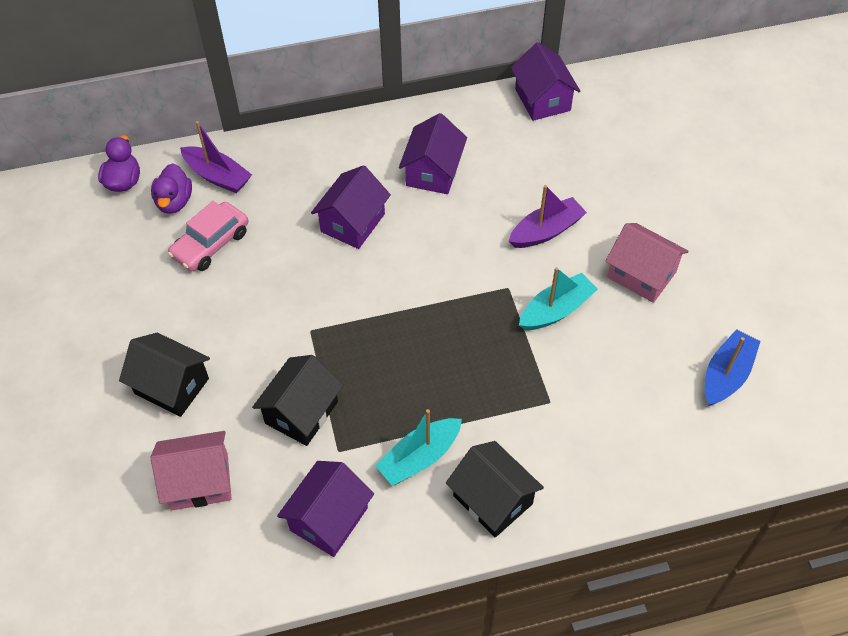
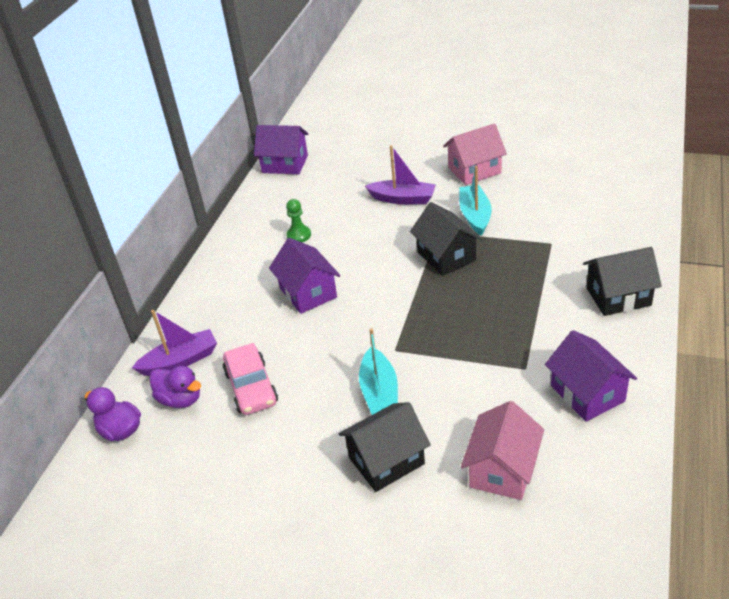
camera: 55 degrees left, 15 degrees down
black house [252,355,343,446] -> black house moved to [410,202,482,276]
turquoise boat [375,409,462,486] -> turquoise boat moved to [359,328,398,415]
purple house [399,113,467,194] -> green pawn [286,199,311,242]
purple boat [509,185,587,248] -> purple boat turned 105 degrees clockwise [365,145,436,204]
blue boat [705,329,760,406] -> none

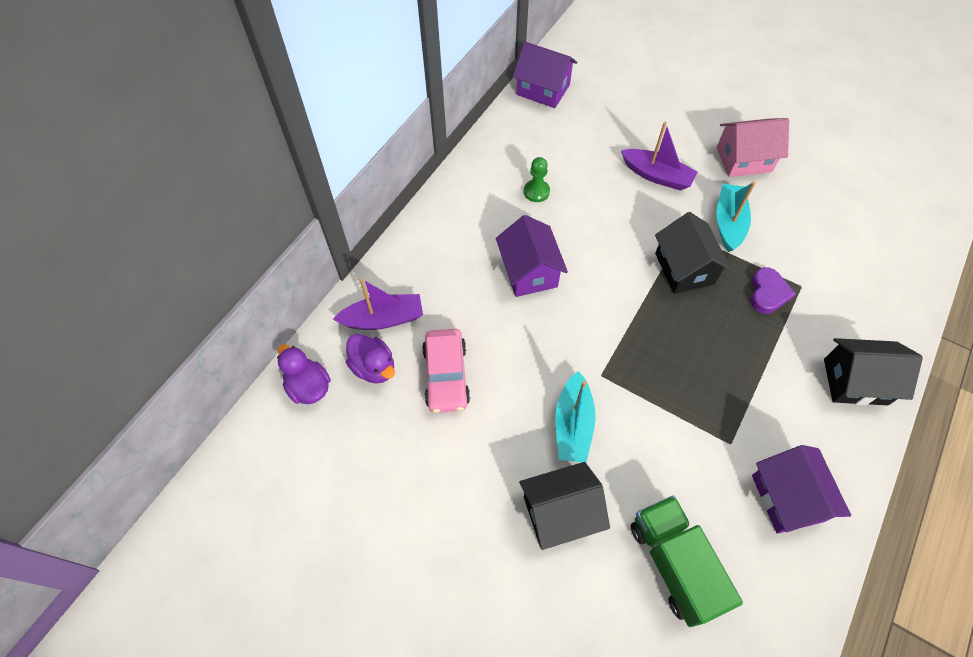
camera: 10 degrees right, 20 degrees up
pink house [461,401,544,500] -> green truck [631,495,743,627]
none -> purple heart [750,267,796,314]

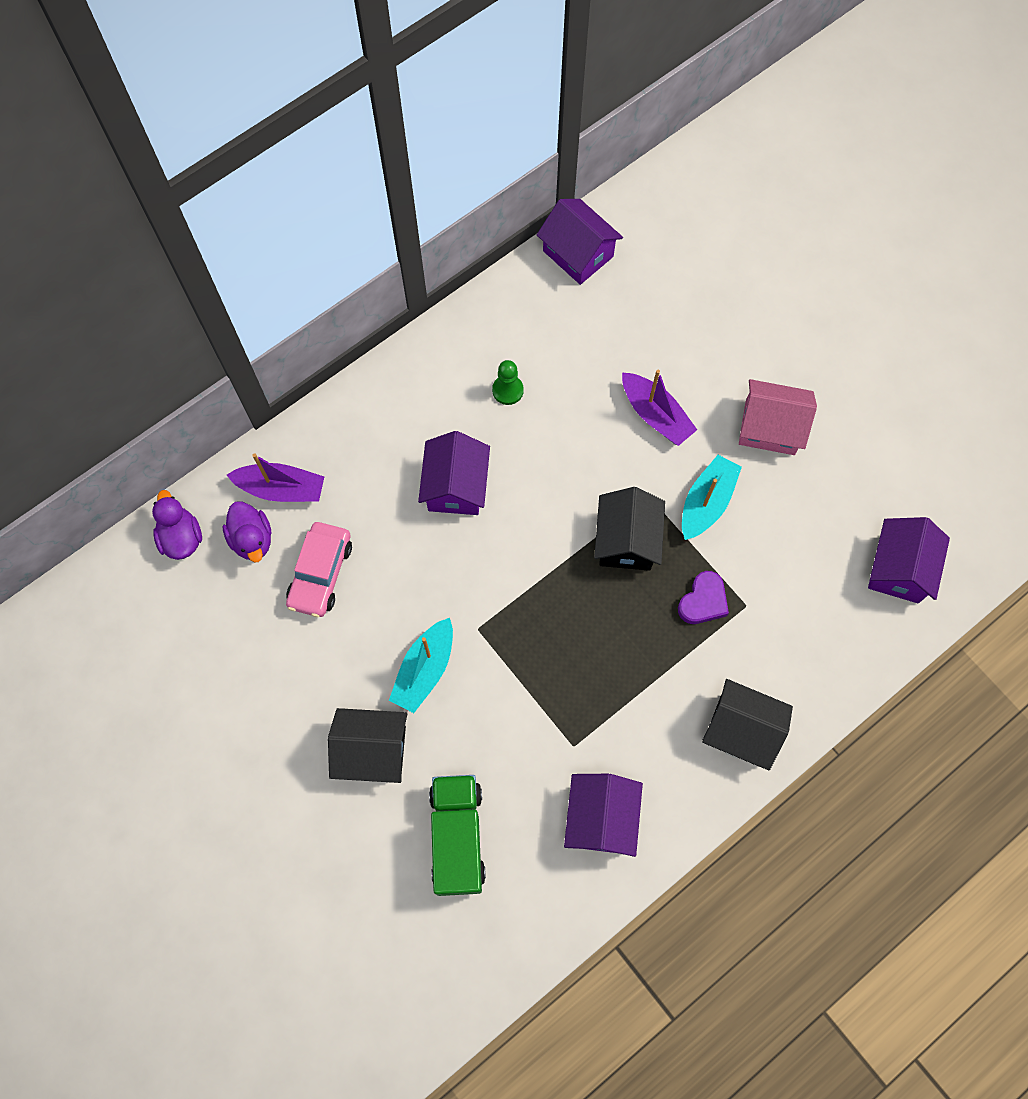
camera: 20 degrees right, 10 degrees up
none -> purple house [868,517,950,603]

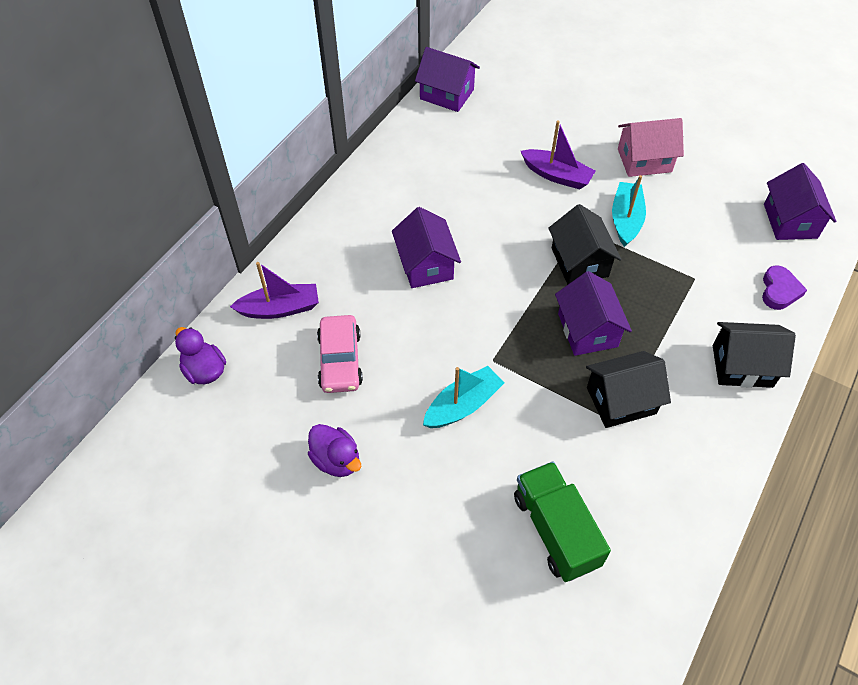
camera: 20 degrees left, 15 degrees down
purple duck [223,501,272,563] -> purple duck moved to [308,424,361,477]
black house [328,708,407,783] -> black house moved to [586,351,671,428]
turquoise boat [389,618,453,713] -> turquoise boat turned 135 degrees counterclockwise [423,366,504,428]
green pawn [492,360,524,405] -> none
purple house [564,774,643,857] -> purple house moved to [555,271,632,356]
purple heart [678,571,729,624] -> purple heart moved to [762,265,807,310]

